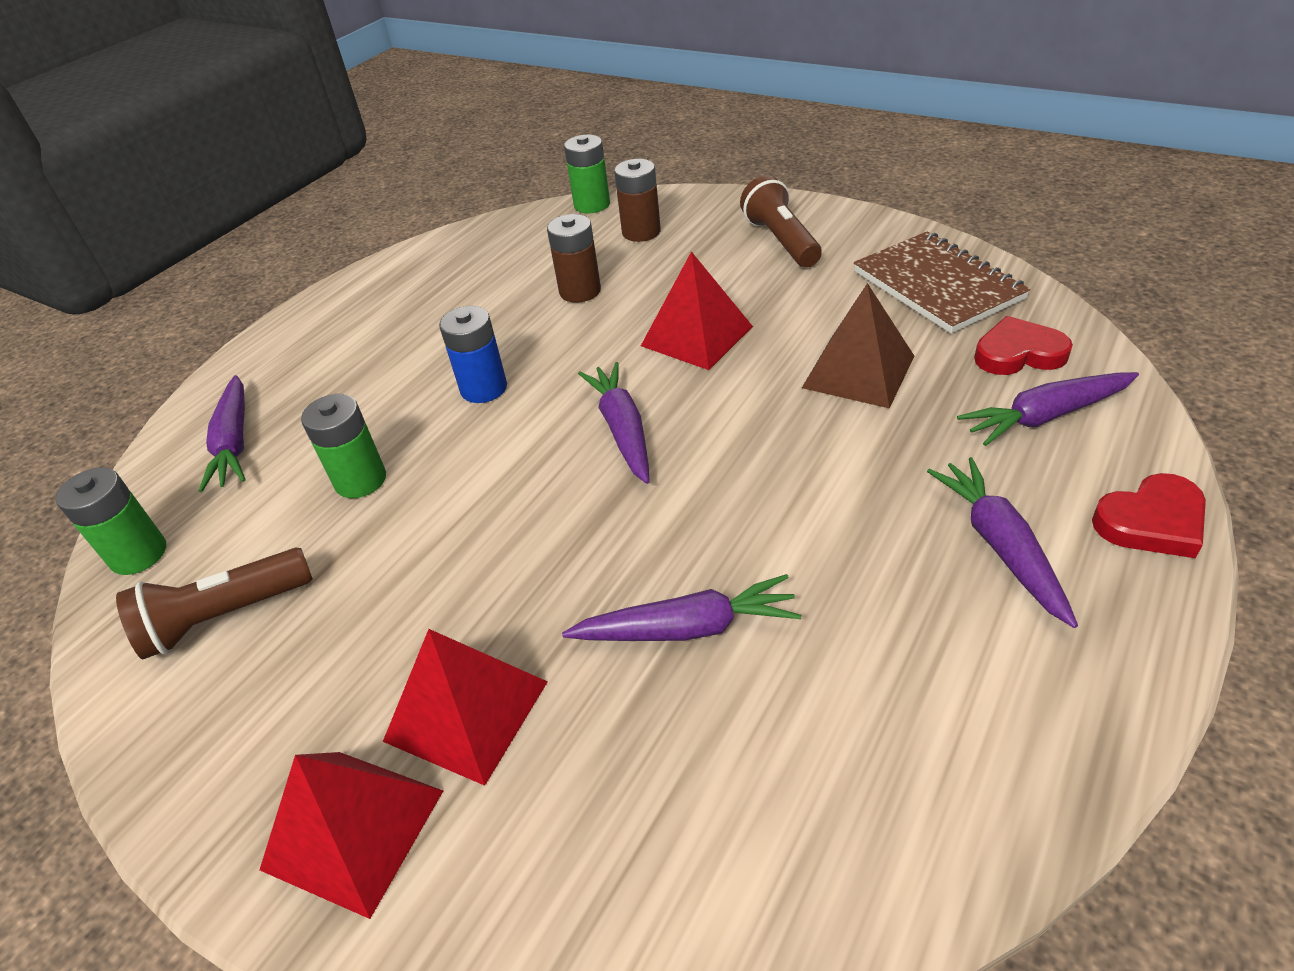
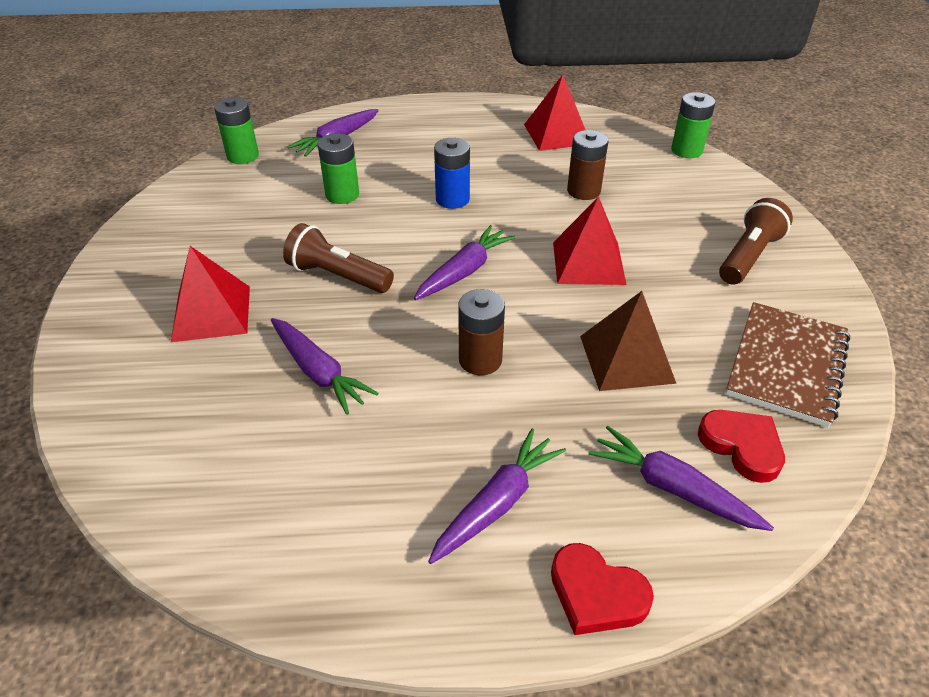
camera: 50 degrees right, 0 degrees up
brown flashlight [116,548,313,659] -> brown flashlight moved to [283,223,394,293]
red pyramid [260,752,443,919] -> red pyramid moved to [524,74,585,151]
brown battery [614,159,661,242] -> brown battery moved to [458,289,505,375]

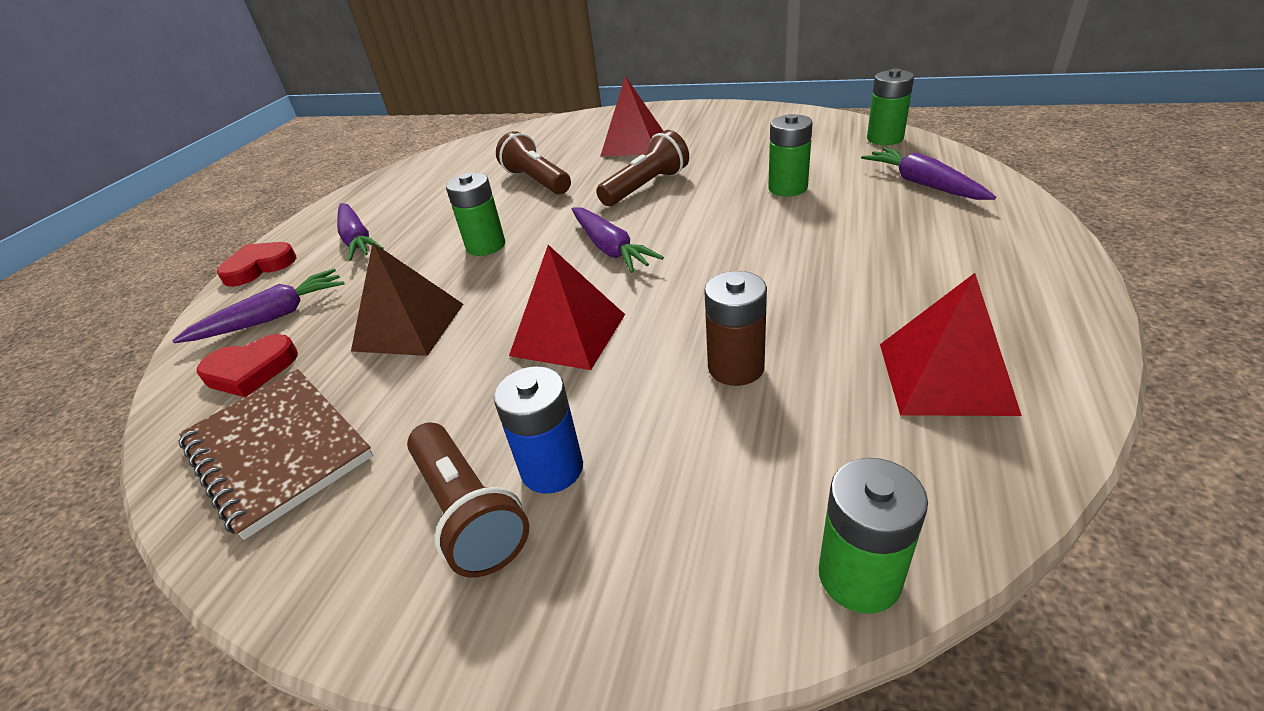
camera: 115 degrees right, 5 degrees down
purple carrot [271,318,379,415] -> brown flashlight [496,131,571,194]
blue battery [434,138,470,209] -> blue battery moved to [494,366,583,494]
brown battery [458,289,505,375] -> green battery [446,173,505,256]

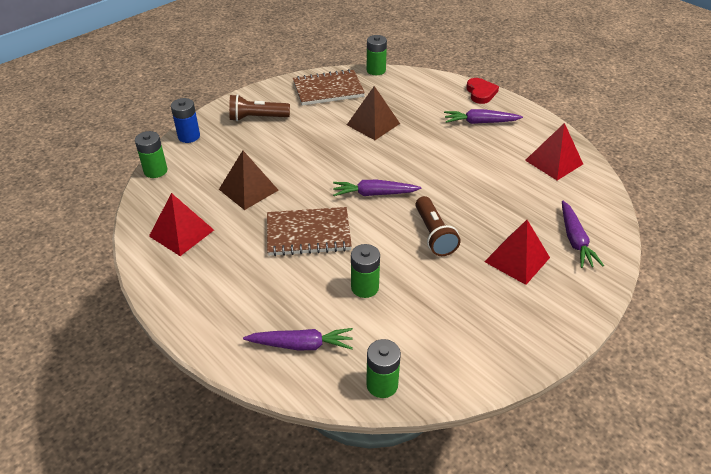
camera: 115 degrees right, 5 degrees up
purple carrot [172,268,344,343] -> purple carrot moved to [562,200,604,268]
red heart [197,334,298,397] -> none
green battery [446,173,505,256] -> green battery moved to [367,35,387,75]
blue battery [494,366,583,494] -> blue battery moved to [171,98,200,143]
brown flashlight [496,131,571,194] -> none
red pyramid [509,245,625,370] -> red pyramid moved to [525,123,583,180]
brown battery [704,271,767,386] -> brown pyramid [219,150,279,210]
none -> brown notebook [267,207,352,256]

